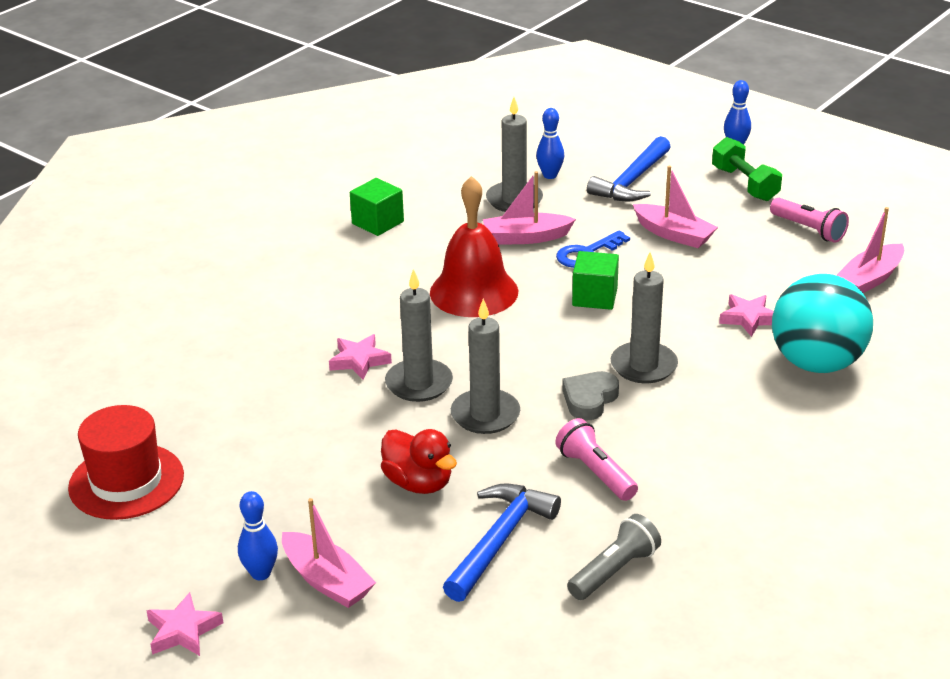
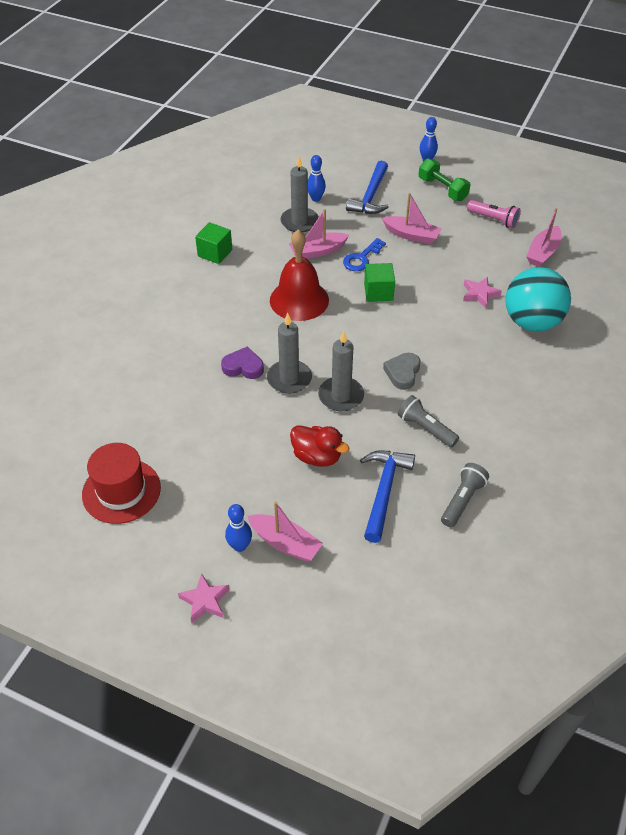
camera: 15 degrees left, 15 degrees up
pink star [329,334,392,380] -> purple heart [221,346,264,379]
pink flashlight [555,418,638,501] -> grey flashlight [398,395,459,448]
grey candle [611,252,678,383] -> none

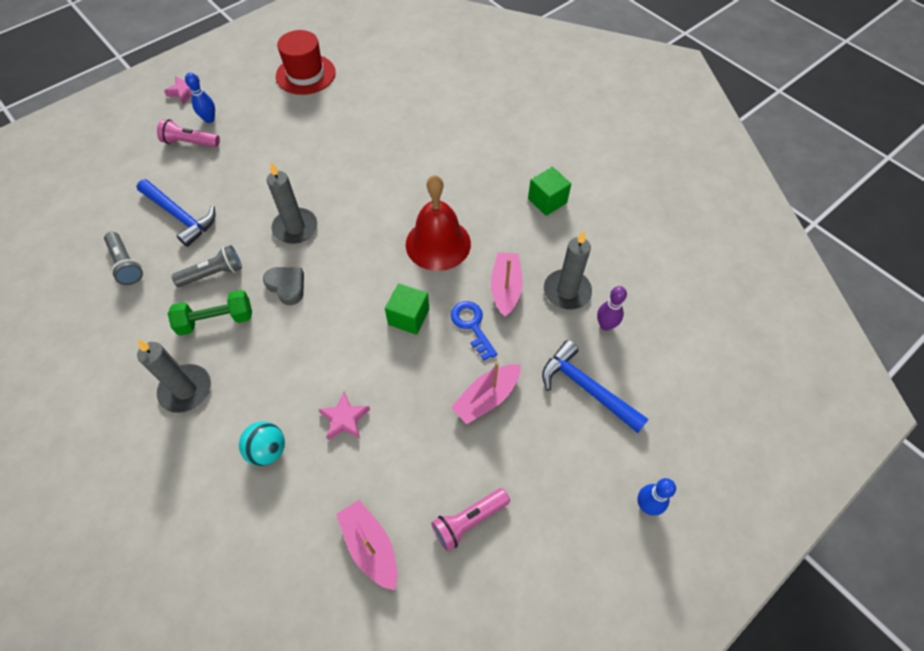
camera: 115 degrees right, 10 degrees up
purple heart [221,346,264,379] -> none
pink boat [248,501,323,562] -> pink flashlight [157,119,220,147]
grey candle [267,313,312,394] -> grey candle moved to [137,340,211,413]
red duck [290,425,349,467] -> none
blue bowling pin [308,155,326,202] -> purple bowling pin [597,286,627,331]
green dumbbell [419,159,471,201] -> green dumbbell moved to [168,290,252,336]
turquoise ball [505,267,571,332] -> turquoise ball [239,421,285,466], size x0.53

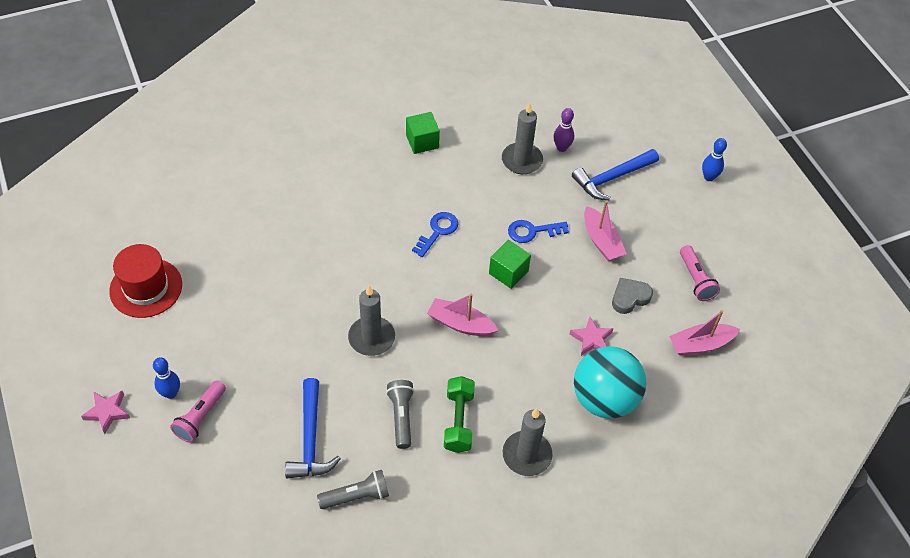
camera: 75 degrees left, 5 degrees down
blue hammer [137,179,216,247] -> blue hammer turned 120 degrees clockwise [285,378,341,479]
turquoise ball [239,421,285,466] -> turquoise ball [574,346,646,419], size x1.89
grey heart [263,267,304,305] -> grey heart moved to [612,278,653,314]
red bell [406,175,471,271] -> blue key [412,212,458,257]
pink boat [491,252,523,317] -> pink boat moved to [427,294,498,336]

